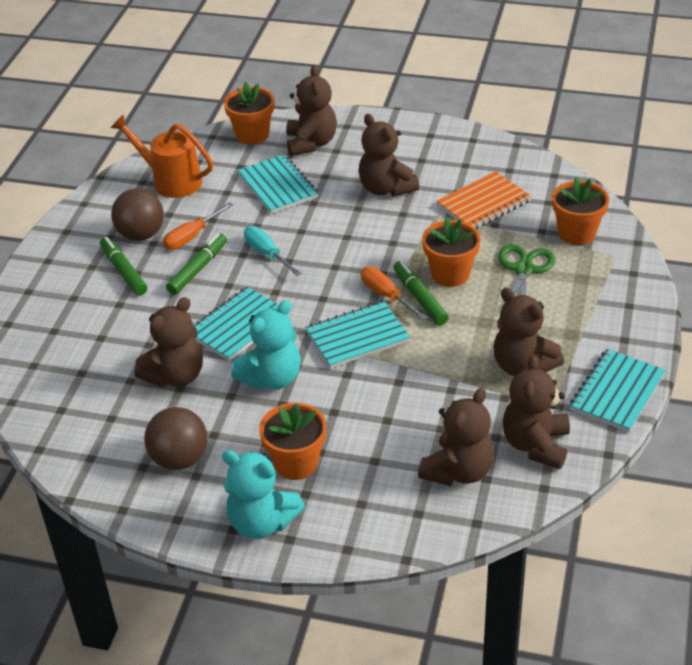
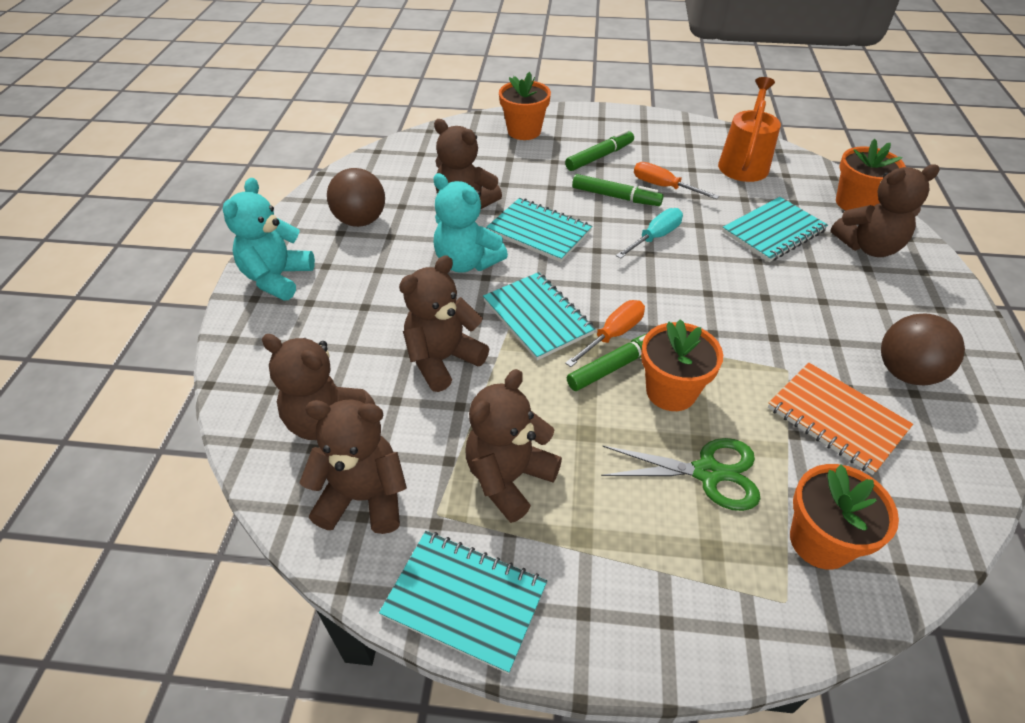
camera: 80 degrees right, 5 degrees up
brown ball [111,189,164,241] -> brown ball moved to [881,314,965,385]
orange flower pot [259,403,326,480] -> orange flower pot moved to [499,72,551,140]
brown teddy bear [359,114,419,197] -> brown teddy bear moved to [399,255,489,392]

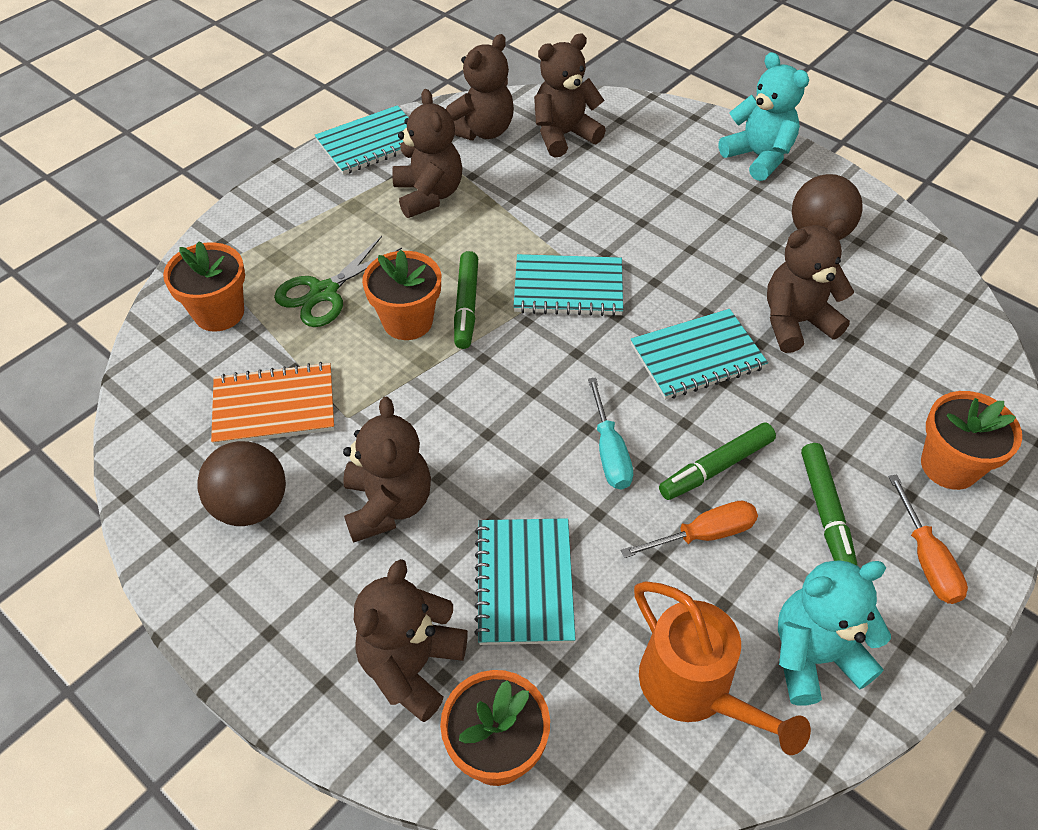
camera: 125 degrees right, 5 degrees up
brown teddy bear [399,255,489,392] -> brown teddy bear moved to [343,397,431,543]
turquoise teddy bear [433,173,508,273] -> turquoise teddy bear moved to [778,560,891,706]
orange screwdriver [565,300,645,367] -> orange screwdriver moved to [888,474,968,604]

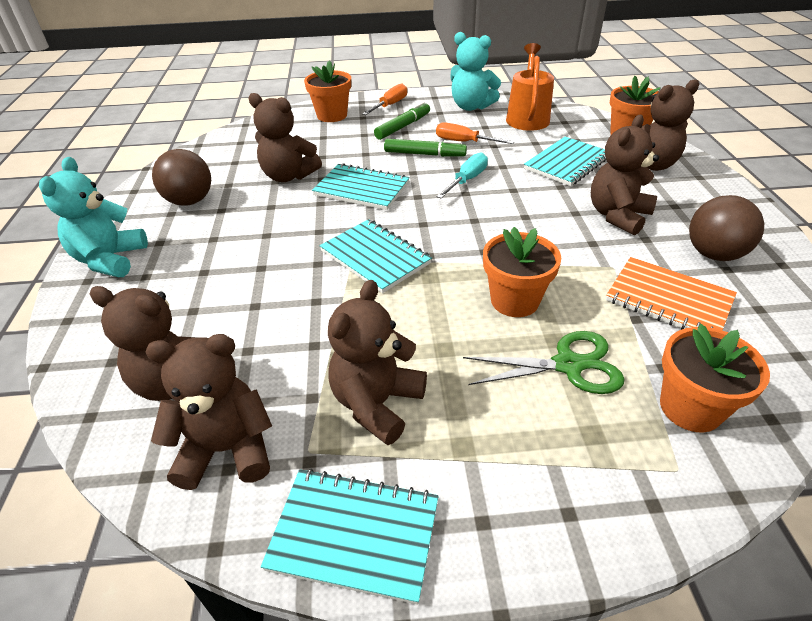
camera: 135 degrees left, 10 degrees down
green marker [454,251,478,349] -> none

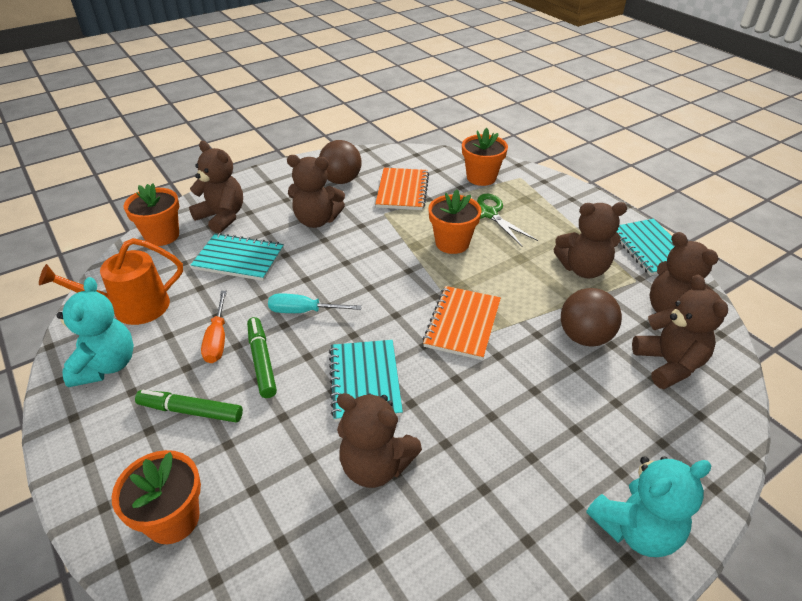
camera: 120 degrees left, 0 degrees up
brown ball [152,149,211,206] -> brown ball moved to [561,288,622,346]
brown teddy bear [249,93,322,182] -> brown teddy bear turned 120 degrees clockwise [337,393,422,488]
turquoise notebook [320,219,432,293] -> orange notebook [422,286,501,360]
orange screwdriver [362,83,407,115] -> none

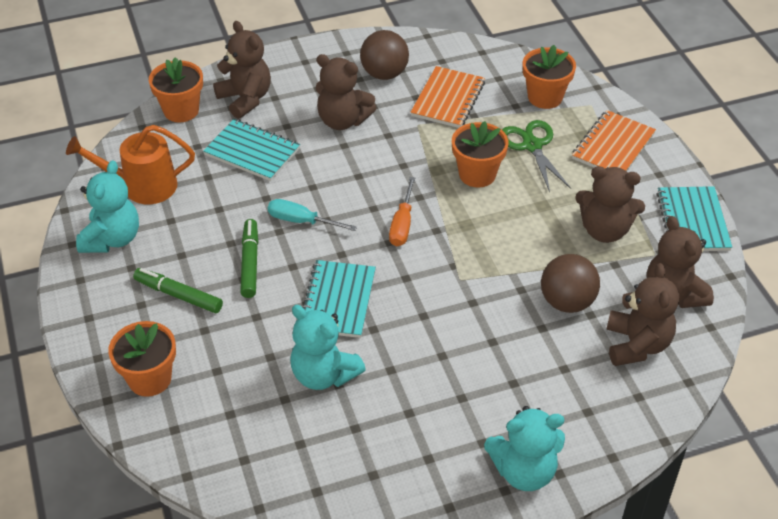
camera: 15 degrees right, 5 degrees up
orange screwdriver [201,291,227,363] -> orange screwdriver moved to [389,177,415,247]
brown teddy bear [337,393,422,488] -> turquoise teddy bear [290,305,366,390]
orange notebook [422,286,501,360] -> orange notebook moved to [572,110,656,171]

